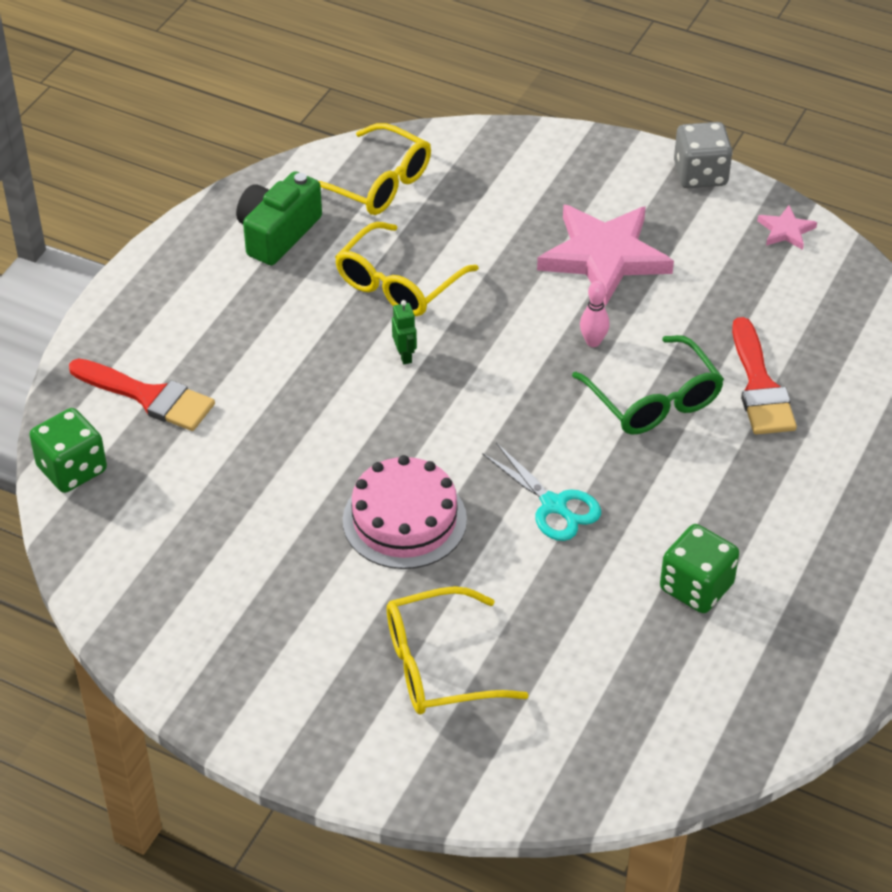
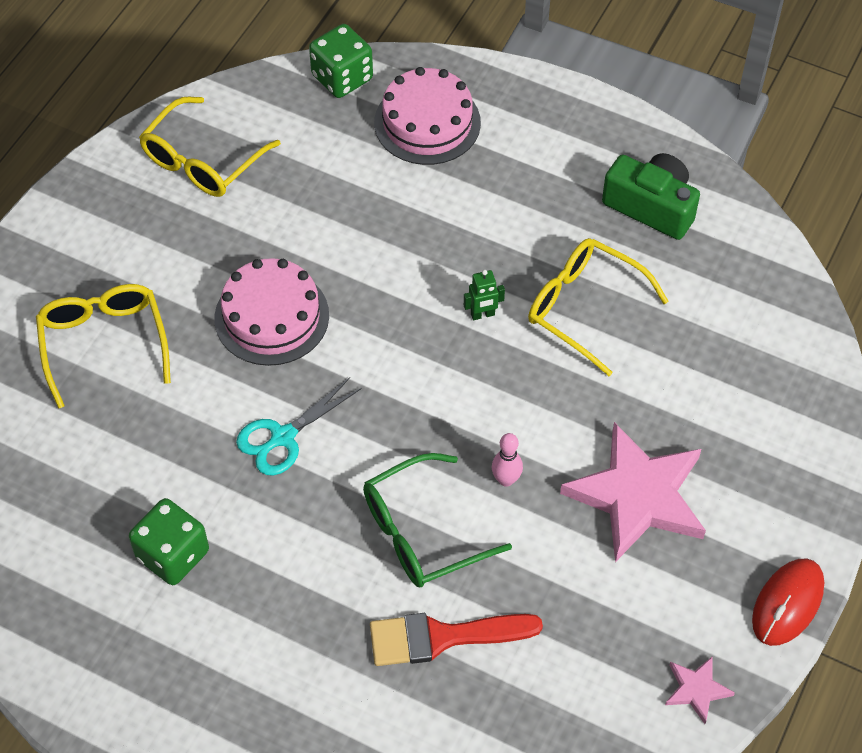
camera: 90 degrees right, 10 degrees up
red brush [69,359,215,431] -> pink cake [374,67,481,165]
yellow glasses [319,123,431,215] -> yellow glasses moved to [139,97,281,197]
grey dice [674,122,733,188] -> red mouse [752,558,824,646]

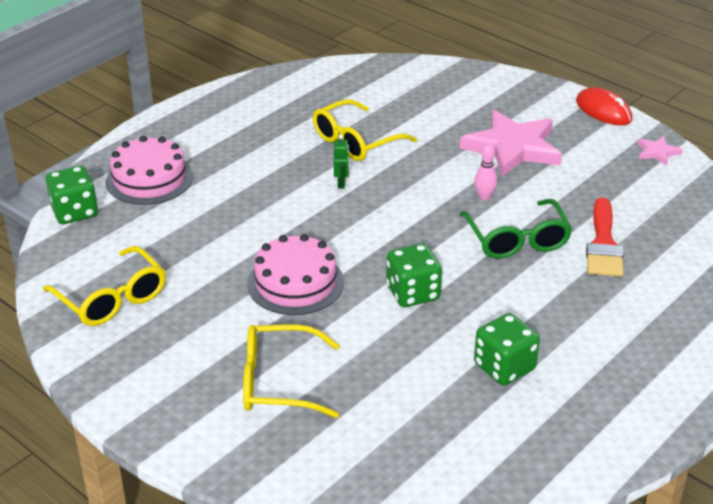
camera: 75 degrees left, 20 degrees down
turquoise scissors [236,377,362,476] -> green dice [386,243,442,307]
green camera [602,153,700,240] -> none

